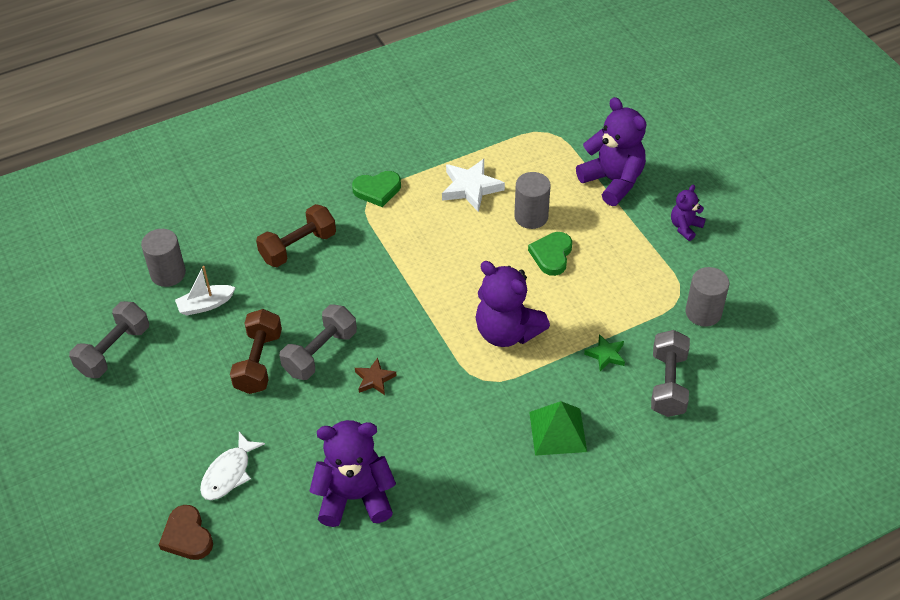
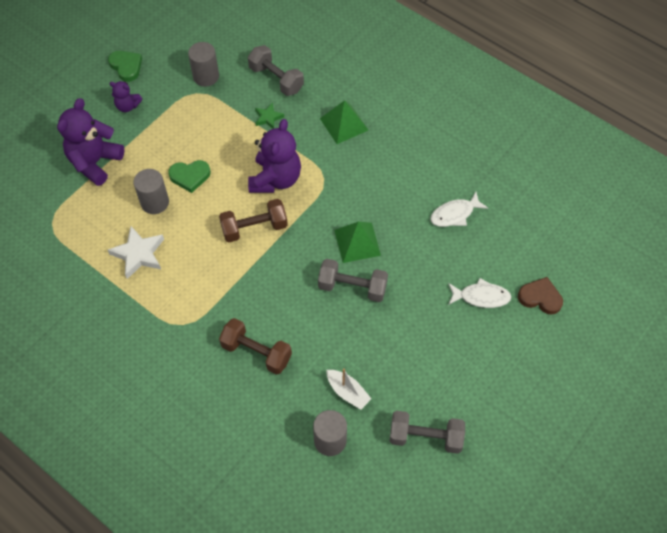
camera: 115 degrees left, 10 degrees up
brown heart [159,505,213,560] -> brown heart turned 105 degrees counterclockwise [518,277,563,315]
brown dumbbell [230,309,282,394] -> brown dumbbell moved to [219,199,288,242]
purple teddy bear [309,420,396,527] -> white fish [430,192,488,227]
green heart [352,171,401,207] -> green heart moved to [108,51,142,82]
brown star [355,358,397,395] -> green pyramid [334,221,381,263]
grey dumbbell [651,330,690,417] -> grey dumbbell turned 60 degrees clockwise [248,45,304,96]

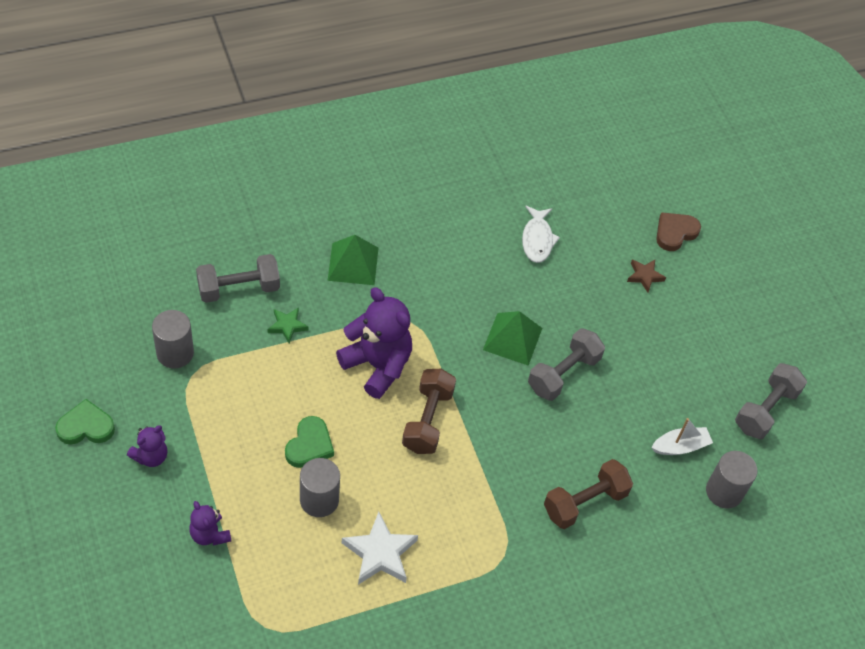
camera: 65 degrees left, 5 degrees down
purple teddy bear [57,98,124,186] -> purple teddy bear [189,501,231,546], size x0.52
white fish [448,278,511,308] -> brown star [627,259,666,292]

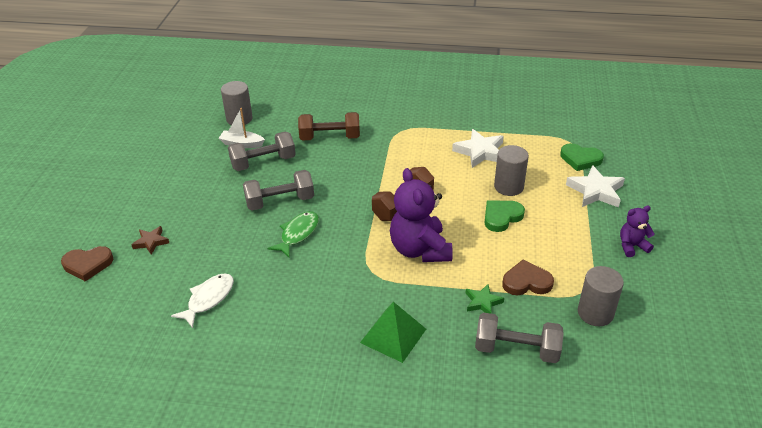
camera: 145 degrees left, 15 degrees down
green heart [55,399,115,444] -> green heart moved to [560,143,604,171]
purple teddy bear [189,501,231,546] -> white star [566,165,625,208]
green pyramid [483,311,542,366] -> green fish [267,211,319,258]
grey dumbbell [735,363,807,439] -> grey dumbbell moved to [228,132,296,171]
none -> brown heart [502,260,554,295]

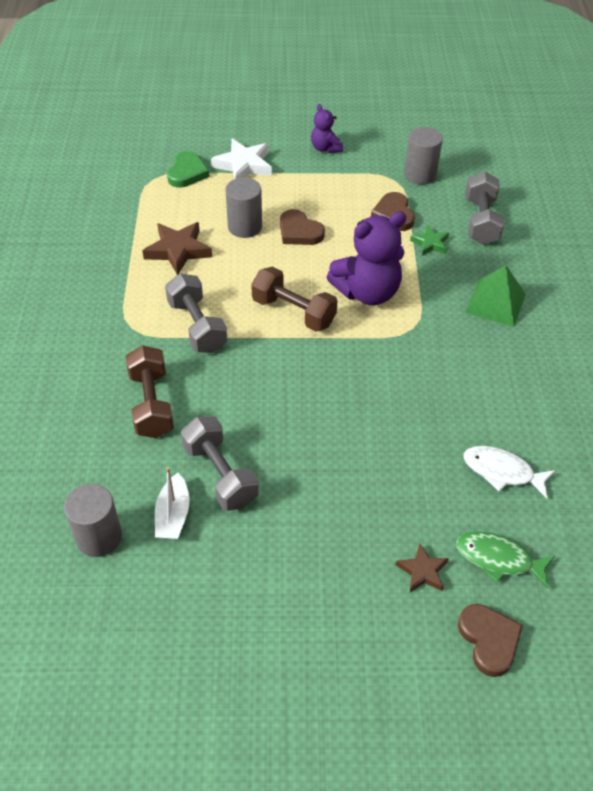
camera: 100 degrees left, 10 degrees up
grey dumbbell [243,170,314,211] -> grey dumbbell moved to [165,274,227,353]
green fish [267,211,319,258] -> green fish moved to [457,532,555,589]
white star [452,129,504,168] -> brown star [142,222,212,275]
green heart [484,200,525,232] -> brown heart [280,209,325,245]

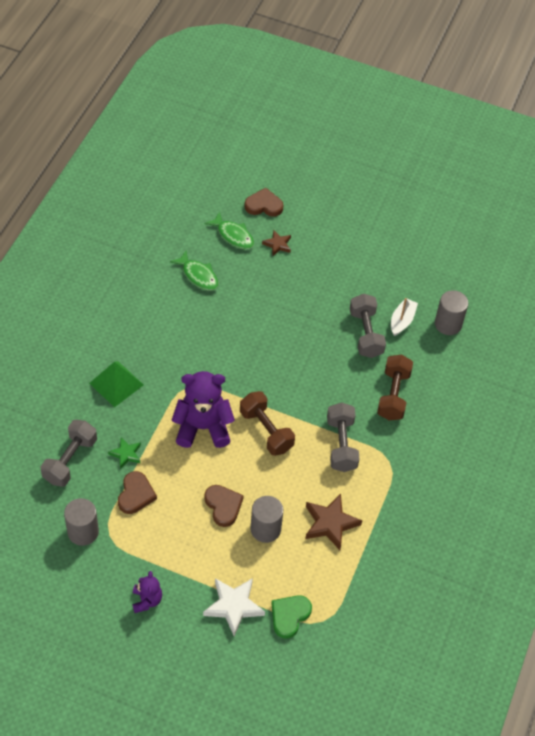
camera: 160 degrees left, 5 degrees up
brown heart [458,604,523,677] -> brown heart turned 90 degrees clockwise [245,188,284,217]
white fish [464,446,555,499] -> green fish [170,251,219,291]

